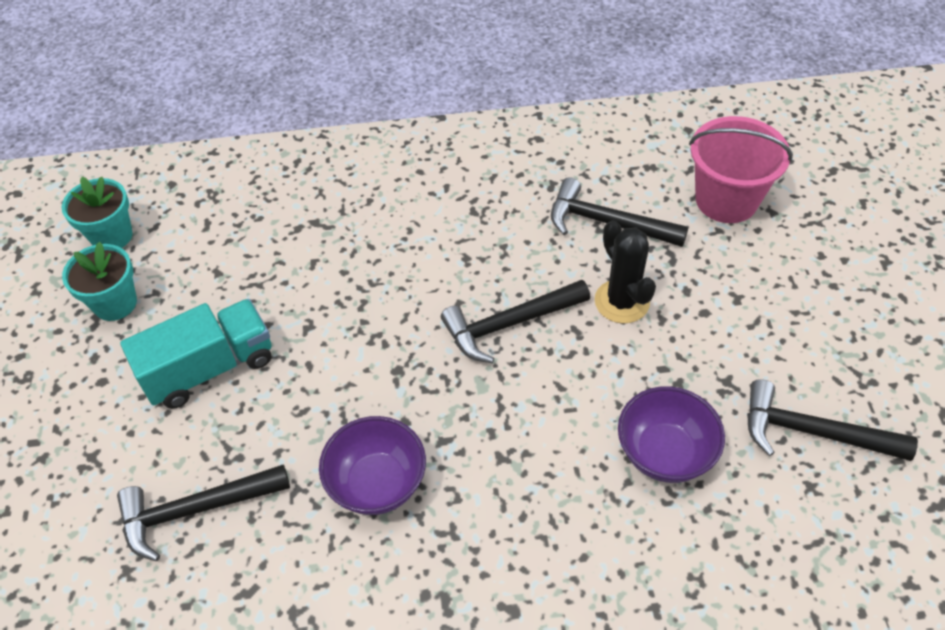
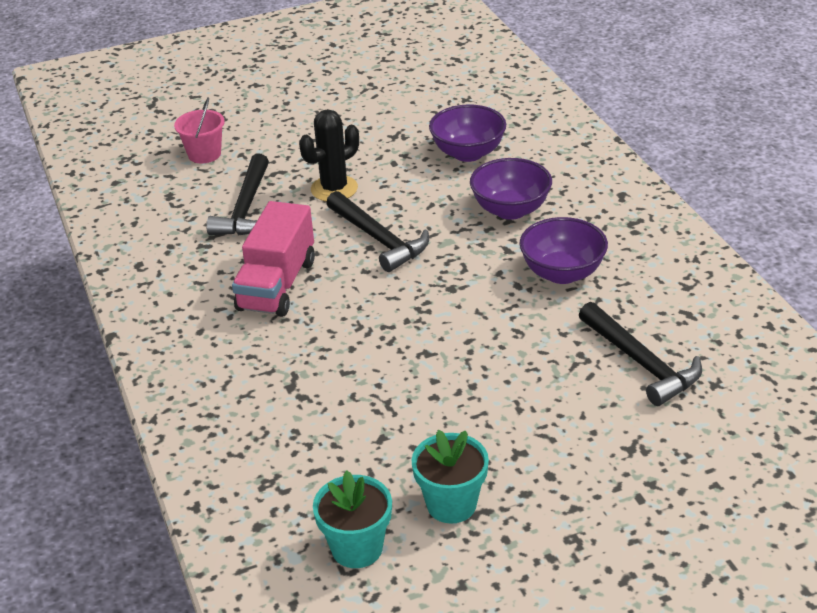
camera: 105 degrees left, 15 degrees down
turquoise truck [120,299,272,409] -> none
pink bucket [689,116,793,223] -> pink bucket [174,98,225,163], size x0.60
black hammer [747,379,918,461] -> none
none -> pink truck [232,201,315,317]
none -> purple bowl [470,158,552,220]

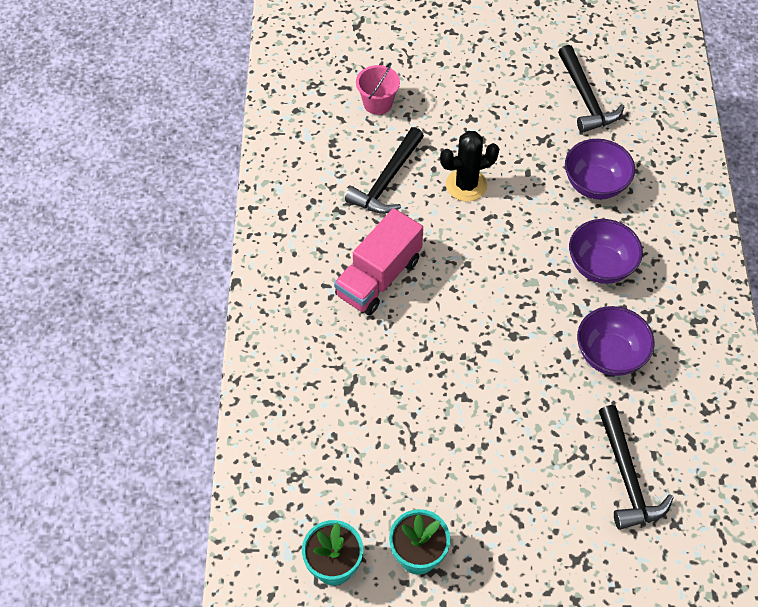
camera: 20 degrees right, 20 degrees up
black hammer [326,191,429,272] -> black hammer moved to [558,45,625,133]

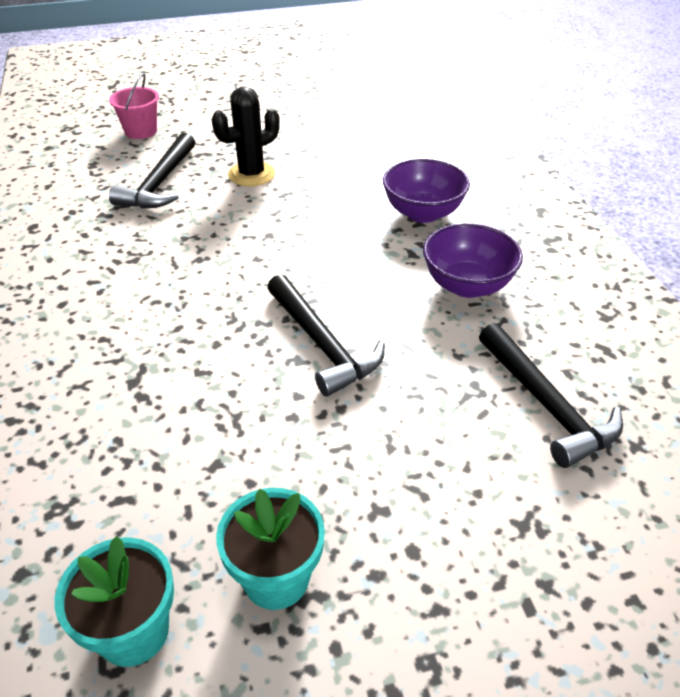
camera: 15 degrees left, 15 degrees down
pink truck [334,208,423,315] -> none
black hammer [558,45,625,133] -> black hammer moved to [267,274,385,397]
purple bowl [565,139,635,200] -> none

